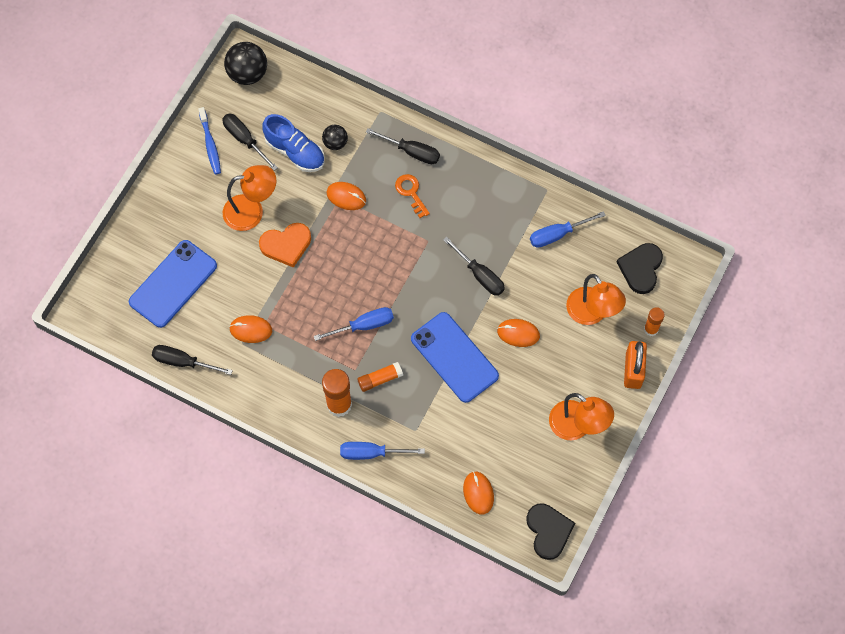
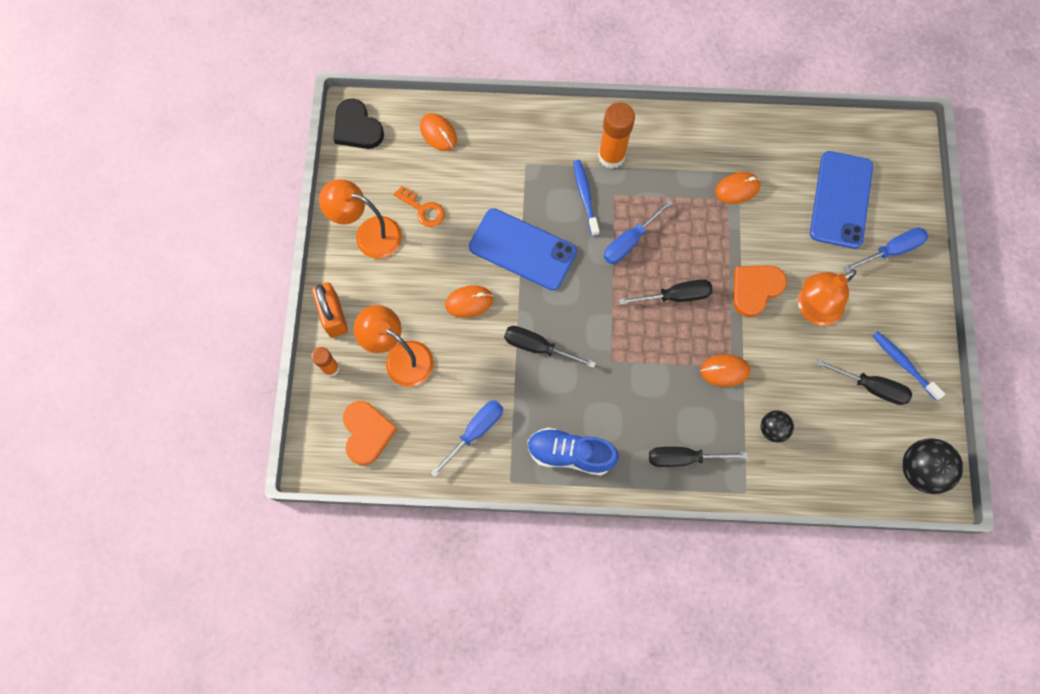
camera: 155 degrees right, 5 degrees up
black screwdriver [152,345,233,375] -> black screwdriver moved to [619,279,713,305]
blue shoe [262,114,324,172] -> blue shoe moved to [527,427,619,475]
blue screwdriver [340,442,425,460] -> blue screwdriver moved to [844,228,928,272]
orange glue stick [357,362,403,392] -> blue toothbrush [573,160,599,236]
orange key [395,174,430,218] -> orange key moved to [394,186,445,227]
black heart [617,243,663,294] -> orange heart [343,401,398,465]

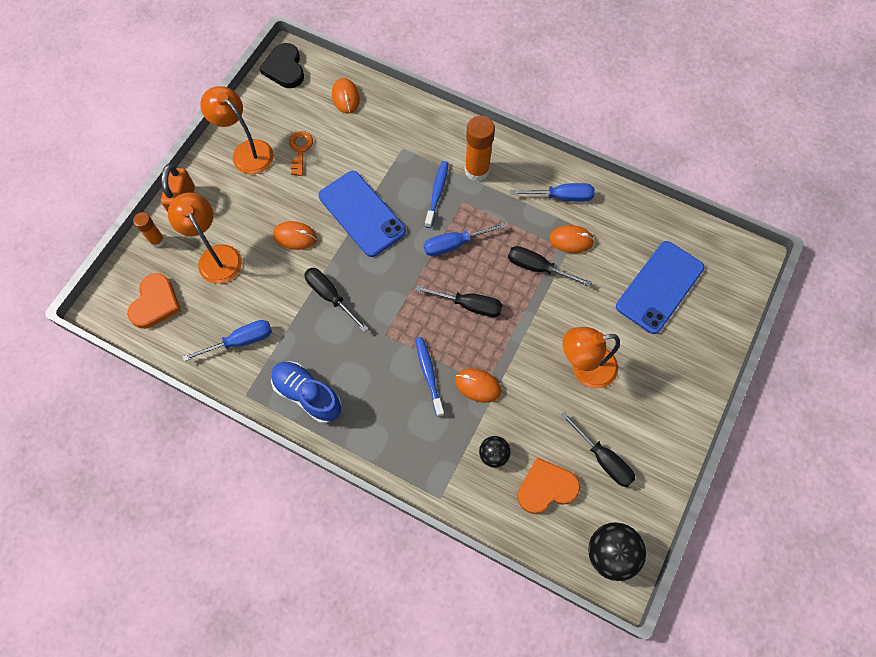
camera: 25 degrees right, 5 degrees down
orange key [394,186,445,227] -> orange key turned 150 degrees counterclockwise [289,131,313,176]
black screwdriver [649,447,748,467] -> black screwdriver moved to [508,246,592,287]
orange heart [733,265,787,317] -> orange heart moved to [517,457,580,514]
blue screwdriver [844,228,928,272] -> blue screwdriver moved to [510,183,595,202]
blue toothbrush [873,331,945,400] -> blue toothbrush moved to [415,337,444,417]

